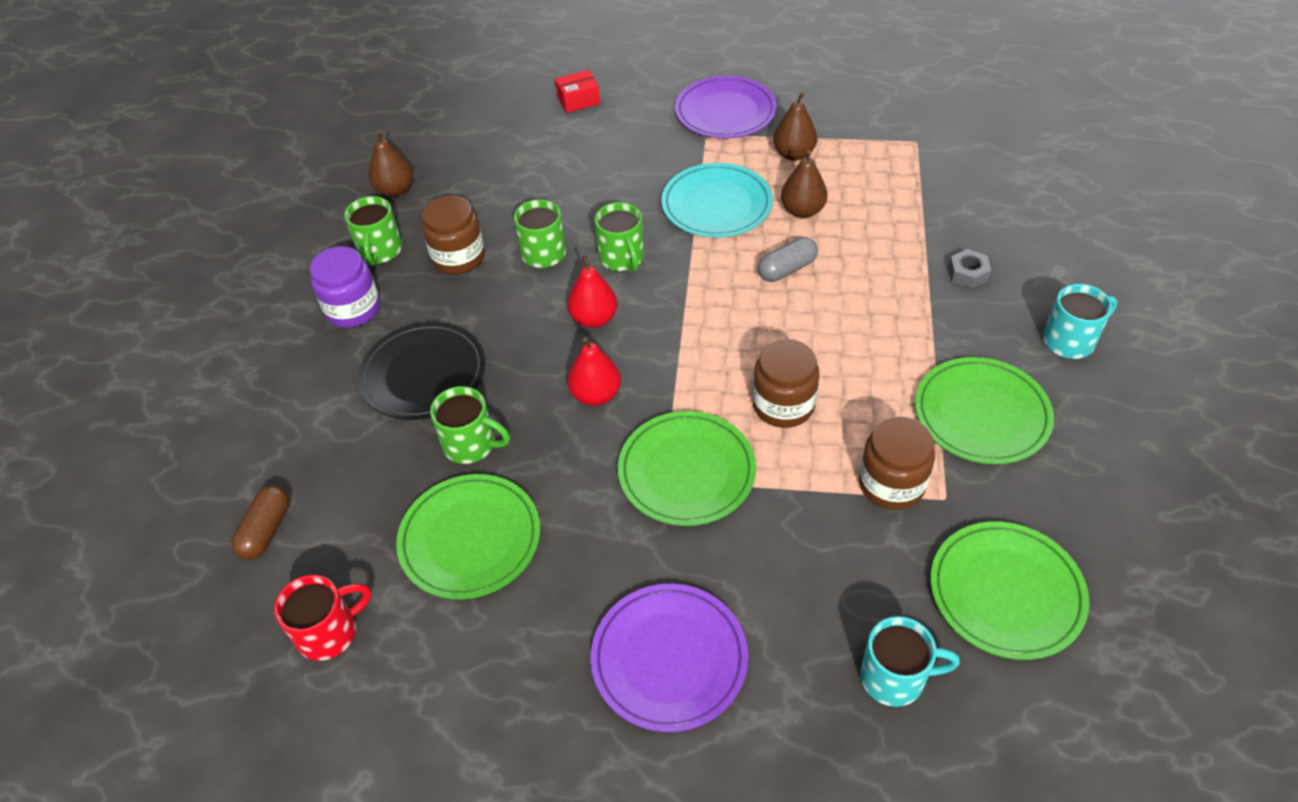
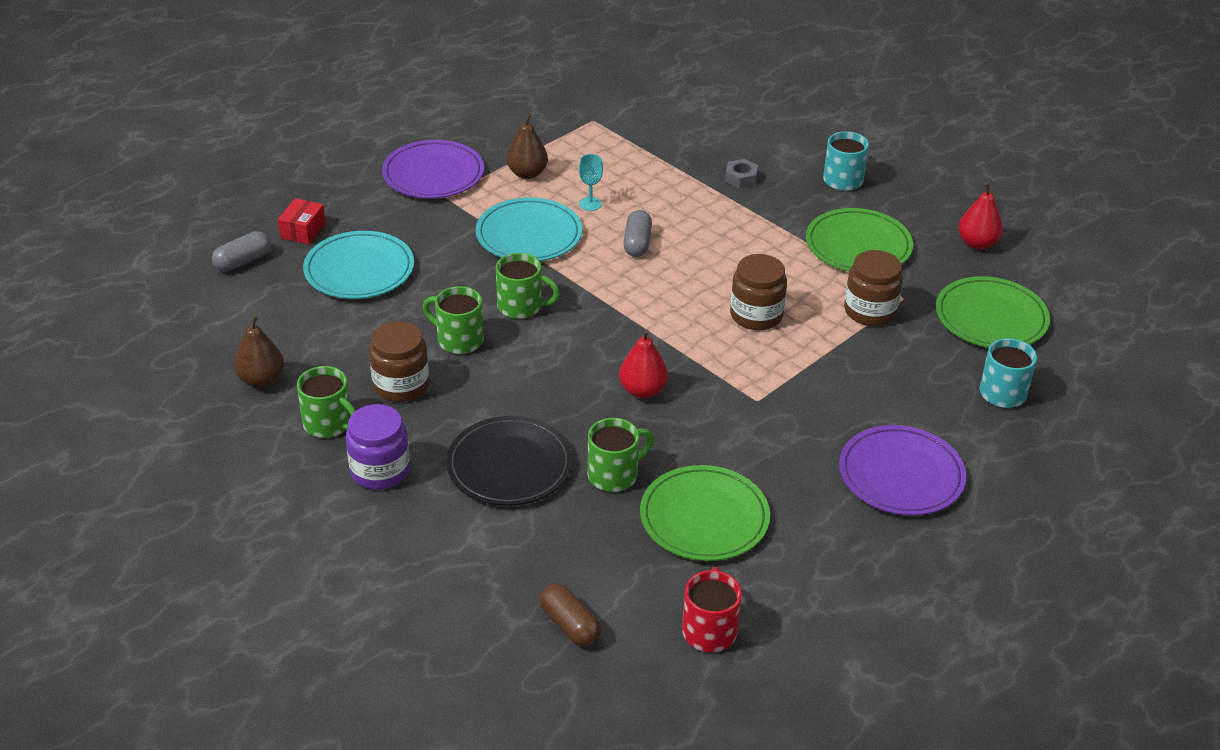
camera: 55 degrees left, 10 degrees down
red pear [567,255,618,328] -> red pear moved to [958,182,1003,250]
green plate [618,411,756,526] -> none
brown pear [781,150,828,218] -> turquoise goblet [579,154,603,211]
none -> grey capsule [212,231,271,272]
none -> turquoise plate [303,231,414,299]

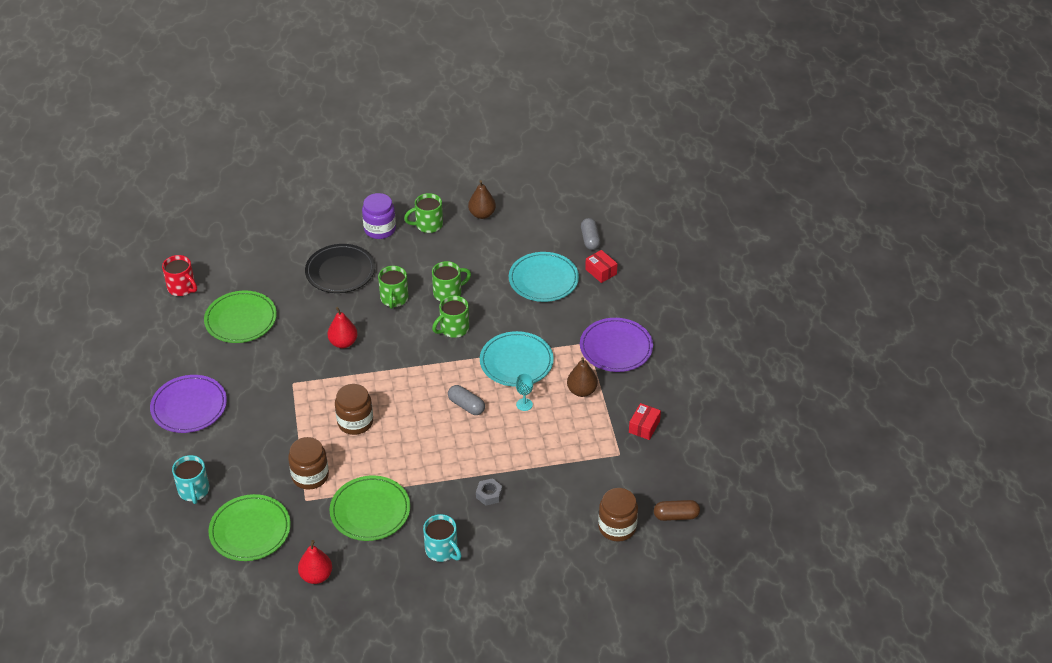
camera: 125 degrees right, 5 degrees up
brown jar [369,321,429,402] -> brown jar moved to [598,488,638,542]
brown capsule [540,583,601,646] -> brown capsule moved to [654,500,700,521]
green mug [587,418,654,492] -> green mug moved to [378,266,409,309]
none -> red box [629,403,661,440]

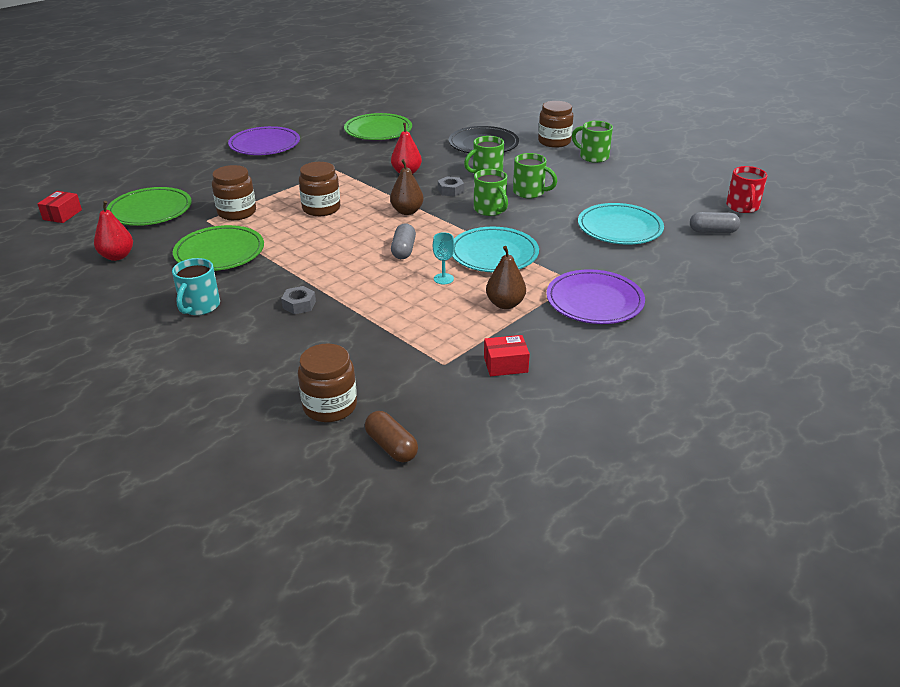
camera: 55 degrees right, 10 degrees down
red mug [162,255,197,296] -> red mug moved to [726,166,767,213]
turquoise mug [172,455,210,504] -> none
purple jar [362,193,396,239] -> brown jar [538,101,573,148]
green mug [432,295,469,338] -> green mug turned 135 degrees counterclockwise [474,169,508,216]
brown pear [468,180,496,219] -> brown pear moved to [390,159,424,215]
grey capsule [581,218,601,250] -> grey capsule turned 45 degrees clockwise [690,212,740,233]
red box [585,250,618,283] -> red box moved to [37,191,82,223]
none -> grey nut [438,176,464,197]

